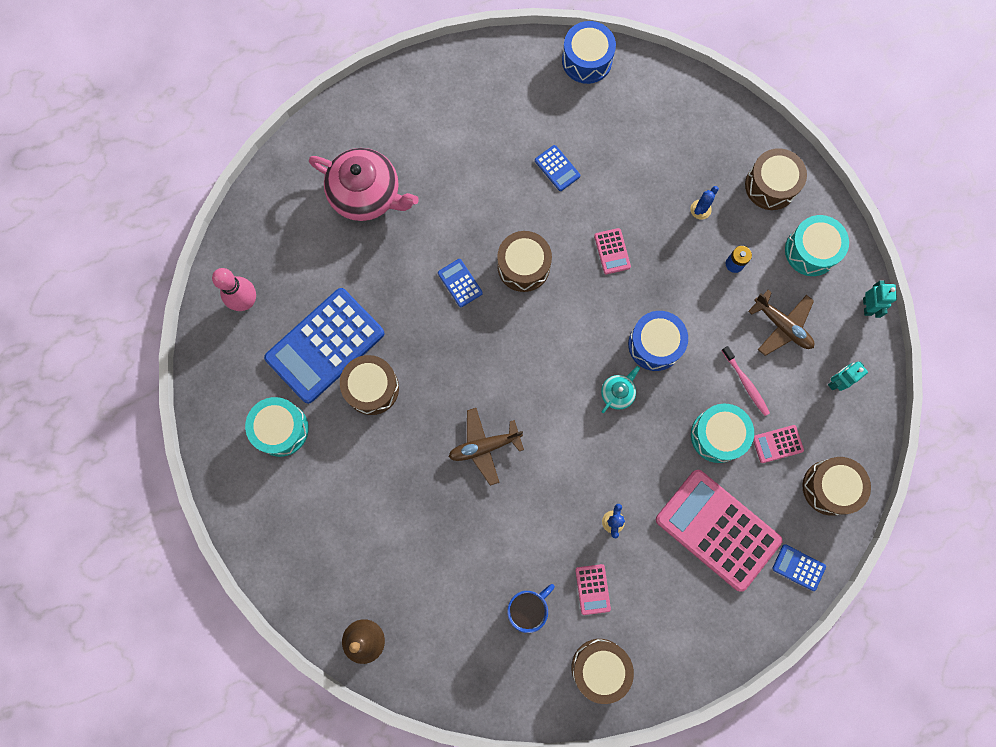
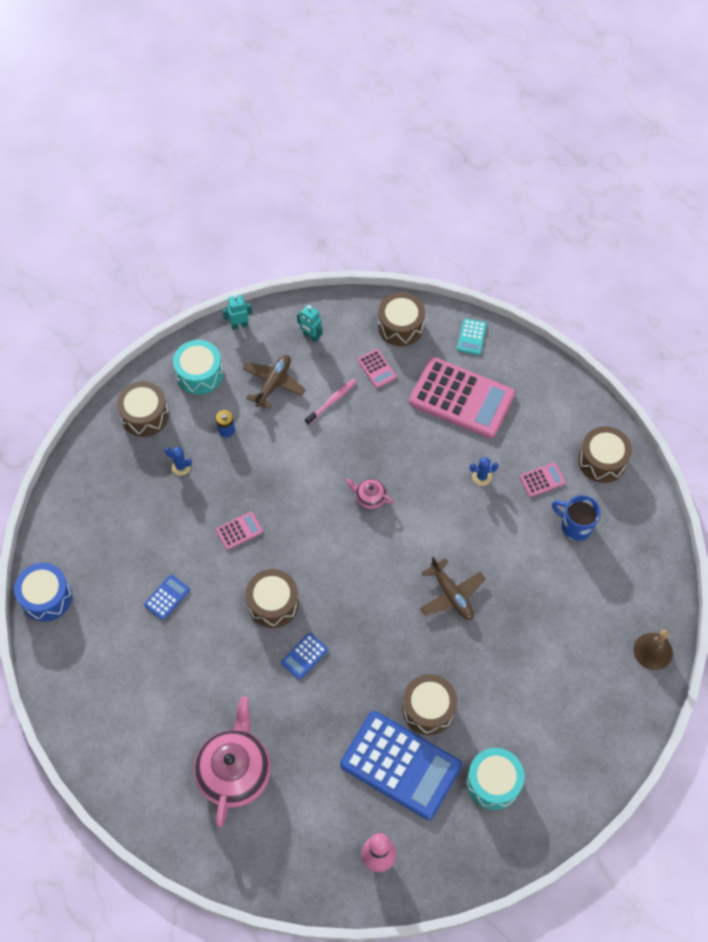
camera: 105 degrees left, 15 degrees down
turquoise teapot [601,366,640,413] -> pink teapot [346,478,394,509]
blue drum [628,311,688,371] -> none
pink calculator [656,470,782,592] -> pink calculator turned 90 degrees counterclockwise [409,357,515,439]
turquoise drum [691,404,754,463] -> none
blue calculator [772,544,826,591] -> turquoise calculator [457,318,487,355]

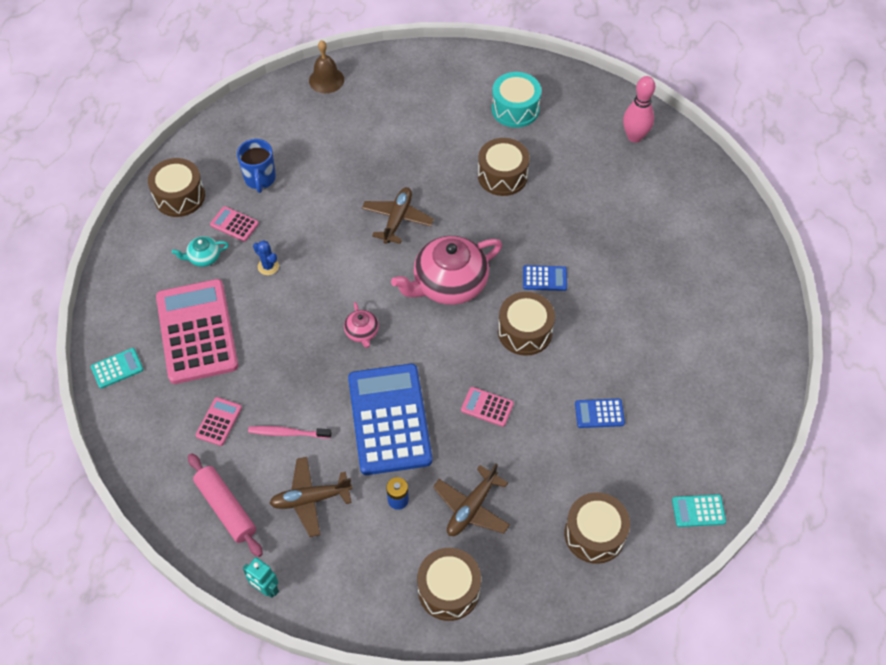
camera: 130 degrees left, 5 degrees down
blue drum [14,563,72,622] -> turquoise calculator [672,494,726,527]
blue cactus [164,447,192,476] -> brown plane [433,464,510,536]
turquoise drum [173,340,223,395] -> none
pink teapot [194,697,271,828] -> pink teapot moved to [391,236,502,305]
turquoise robot [297,305,323,342] -> pink rolling pin [188,453,263,557]
blue calculator [340,711,462,820] -> blue calculator moved to [348,364,432,475]
brown drum [378,292,425,346] -> brown drum moved to [565,492,630,564]
none -> turquoise teapot [172,236,229,267]

